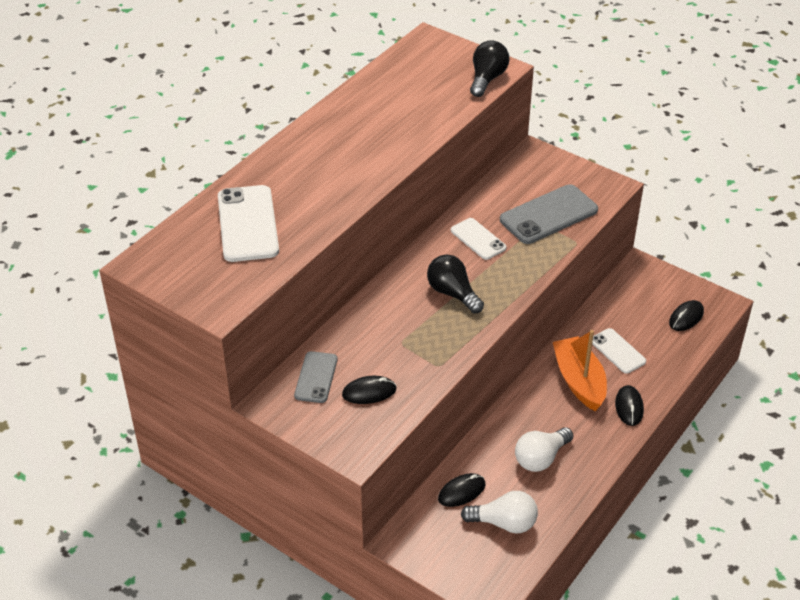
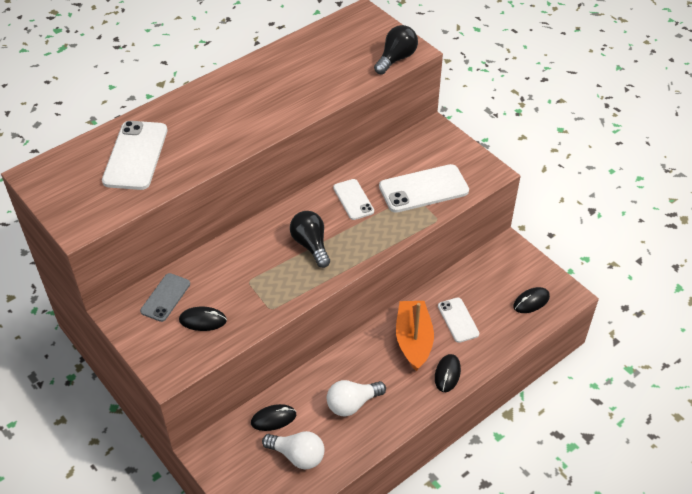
camera: 15 degrees right, 5 degrees up
grey phone [500,184,598,244] -> white phone [379,164,469,213]

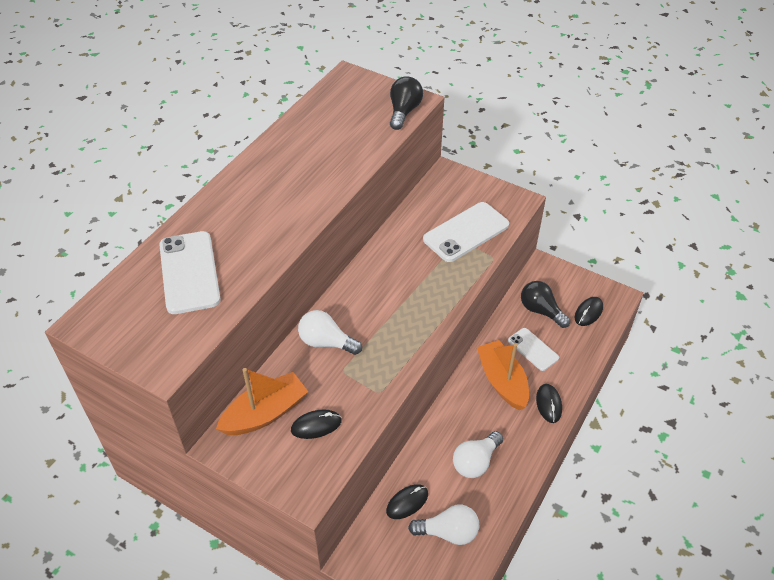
camera: 20 degrees left, 0 degrees up
grey phone [140,273,190,322] -> orange boat [216,368,308,435]
black light bulb [290,211,330,268] -> black light bulb moved to [521,281,570,328]
white phone [333,179,374,220] -> none
none -> white light bulb [298,310,362,355]

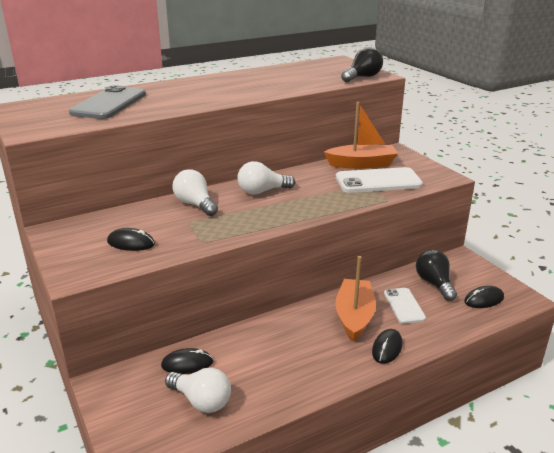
camera: 30 degrees right, 20 degrees down
white phone [159,231,221,314] -> grey phone [69,85,146,119]
orange boat [216,368,308,435] -> orange boat moved to [324,102,398,169]
white light bulb [453,431,503,478] -> white light bulb moved to [237,161,295,195]

